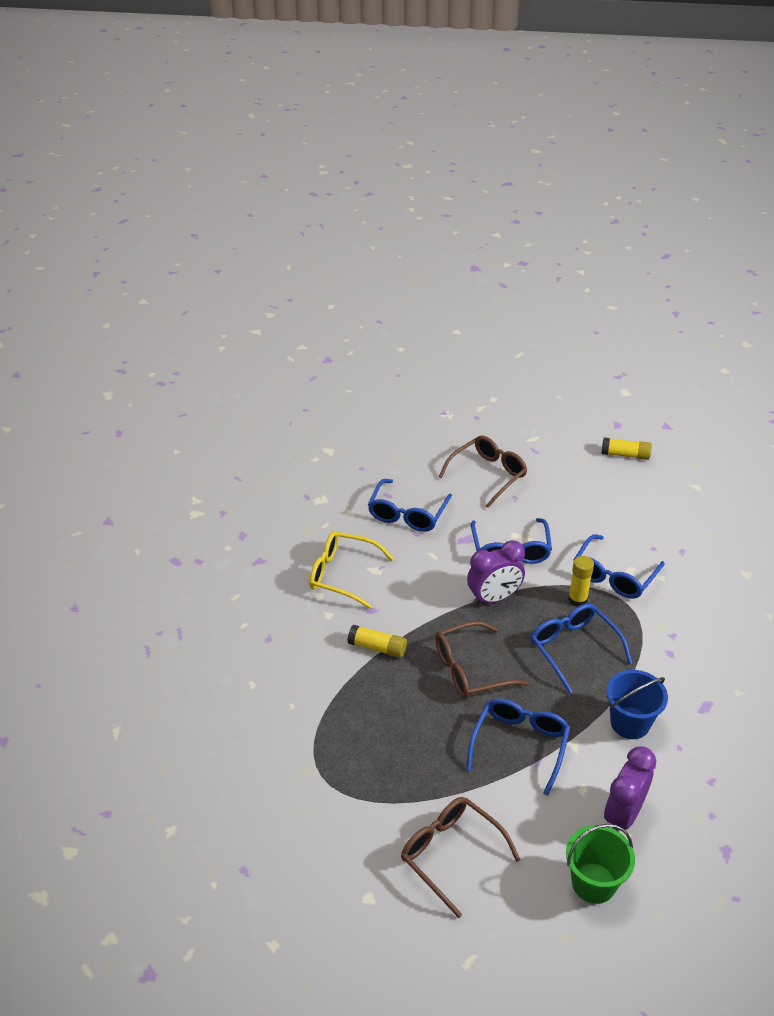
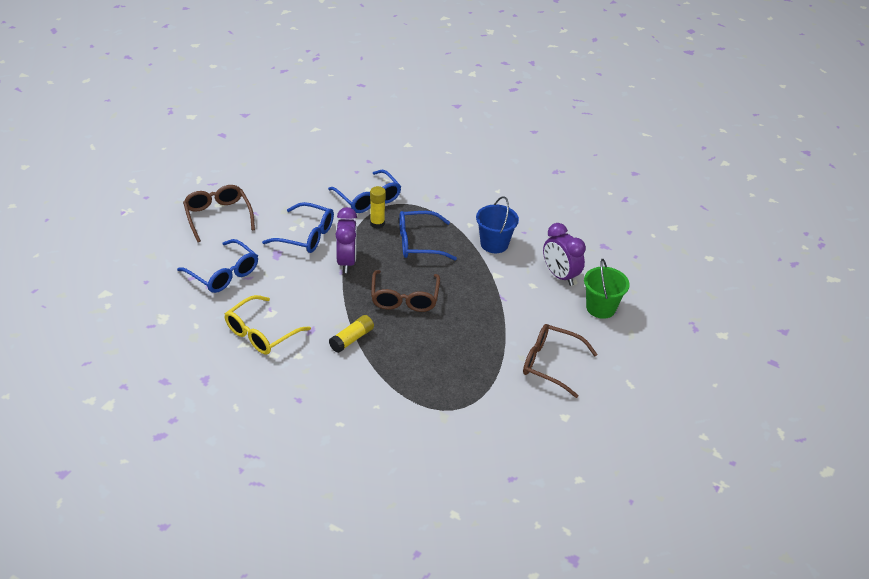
camera: 70 degrees left, 0 degrees up
brown glasses [401,797,520,918] -> brown glasses turned 45 degrees clockwise [523,324,598,398]
blue glasses [466,698,570,796] -> none
yellow glue stick [601,437,652,460] -> none

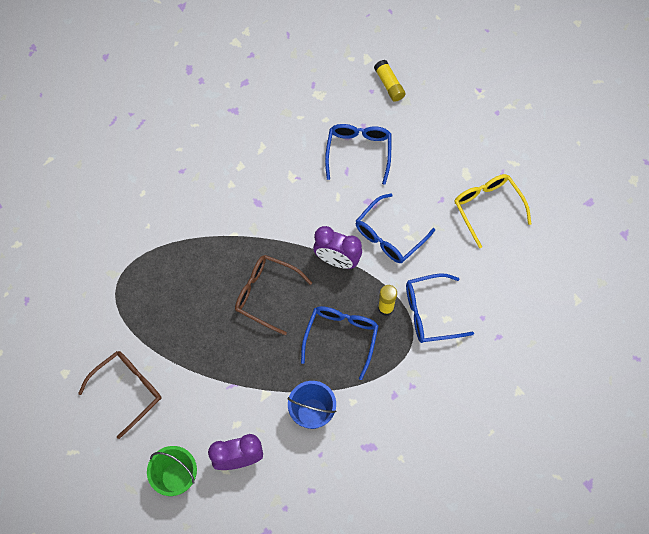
camera: 115 degrees right, 25 degrees up
blue glasses [177,239,258,293] -> blue glasses turned 120 degrees clockwise [325,124,391,185]
brown glasses [183,185,255,242] -> none
yellow glasses [225,295,311,355] -> yellow glasses moved to [454,174,531,248]
yellow glue stick [329,315,374,353] -> yellow glue stick moved to [374,60,406,102]

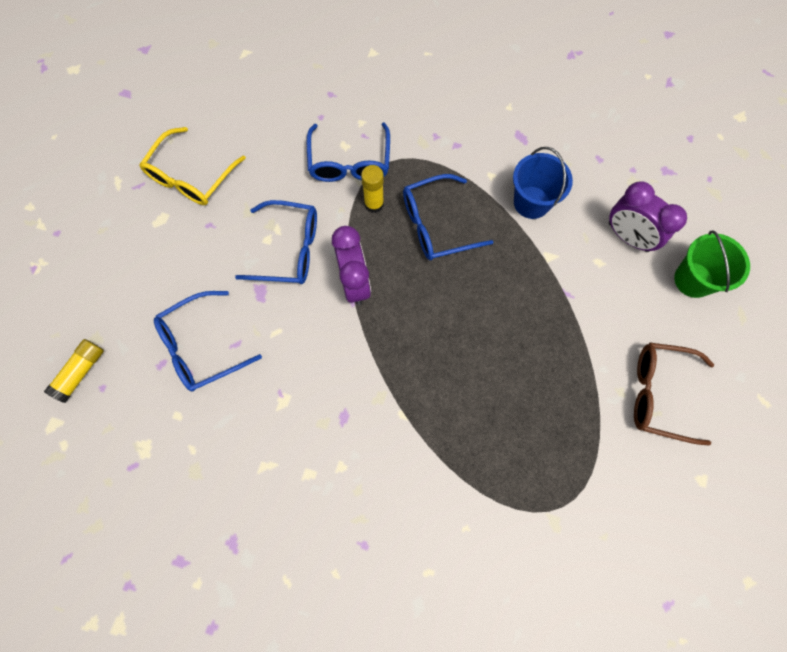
camera: 125 degrees left, 5 degrees up
brown glasses [235,255,312,335] -> none
blue glasses [406,273,474,343] -> blue glasses turned 45 degrees clockwise [307,122,390,182]

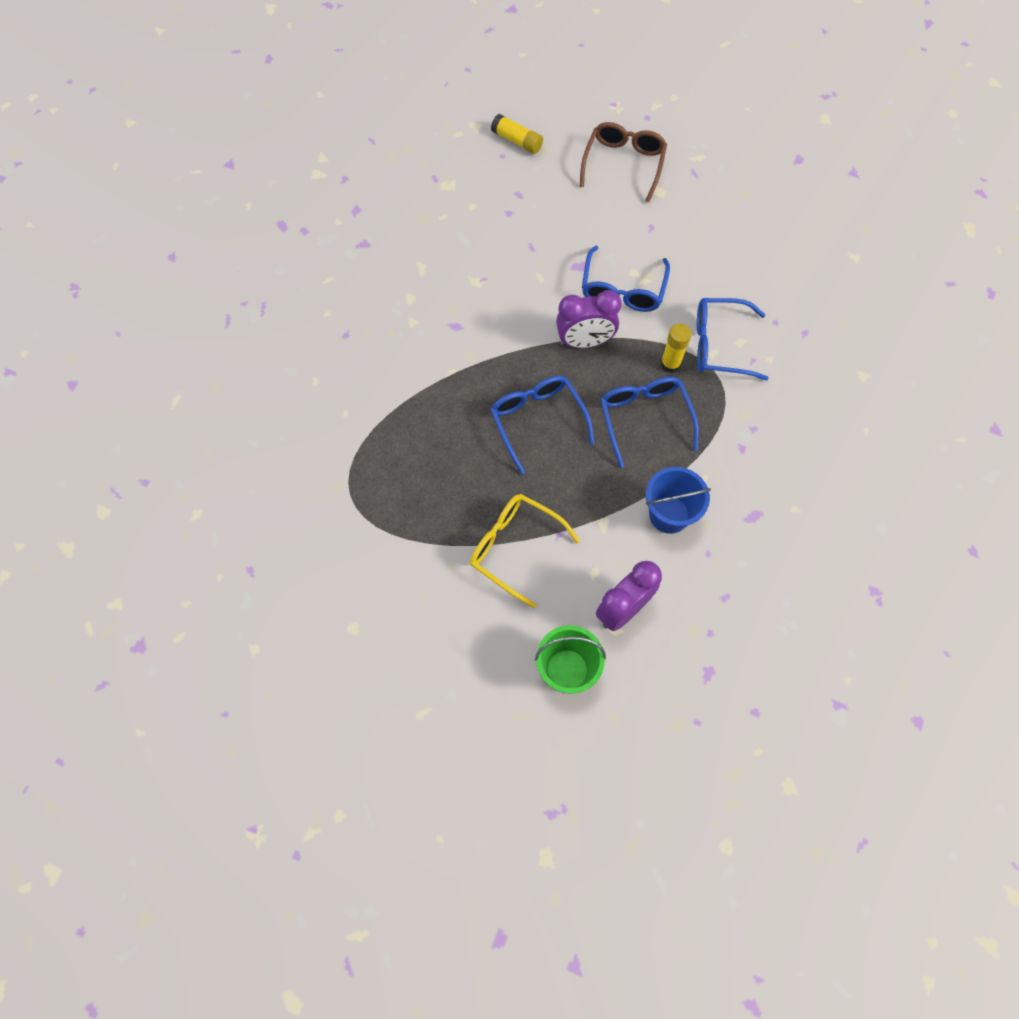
camera: 95 degrees right, 5 degrees down
yellow glasses [139,127,246,205] -> yellow glasses moved to [470,494,580,608]
blue glasses [154,291,262,391] -> blue glasses moved to [490,376,595,474]
brown glasses [634,343,714,445] -> brown glasses moved to [580,122,667,203]

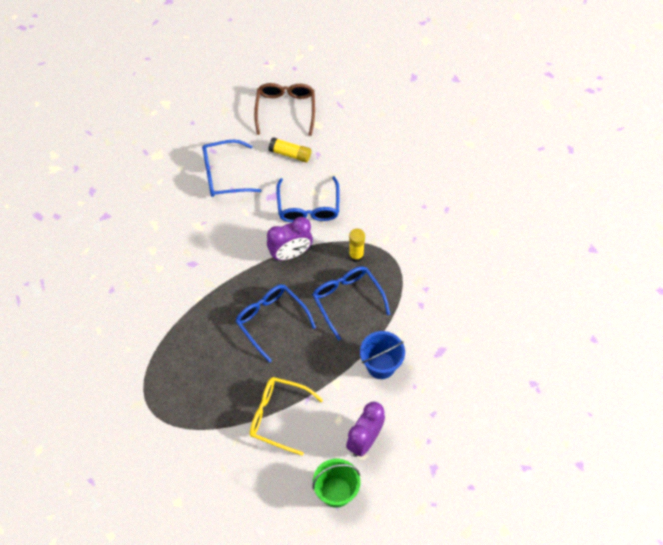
camera: 15 degrees left, 5 degrees down
yellow glue stick [491,114,543,154] -> yellow glue stick moved to [268,137,311,163]
blue glasses [697,298,769,380] -> blue glasses moved to [202,140,261,197]

